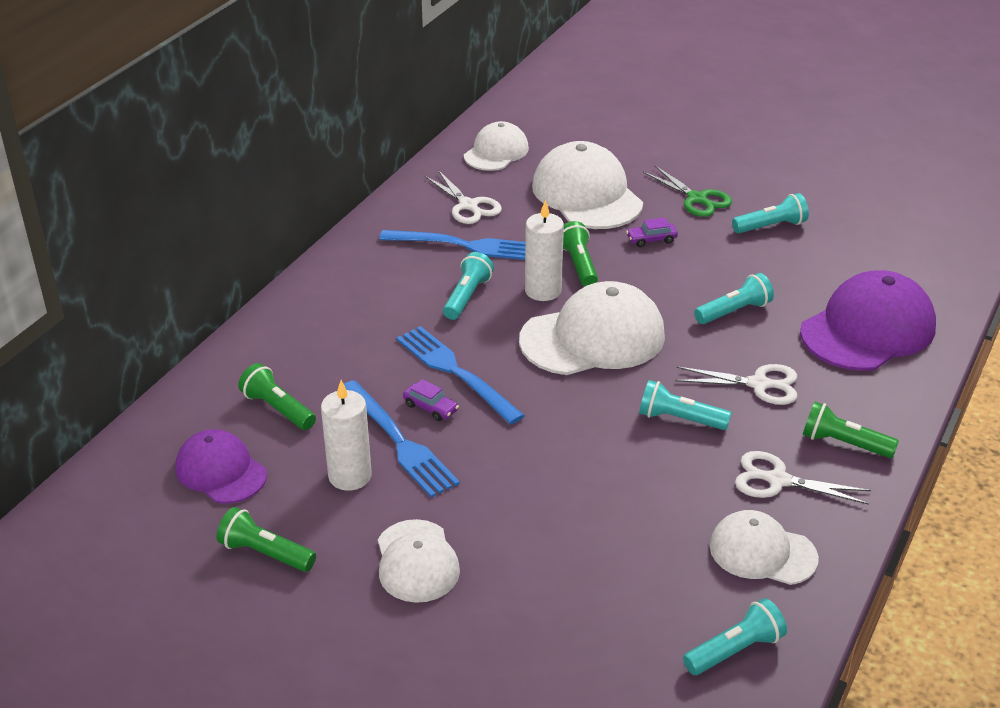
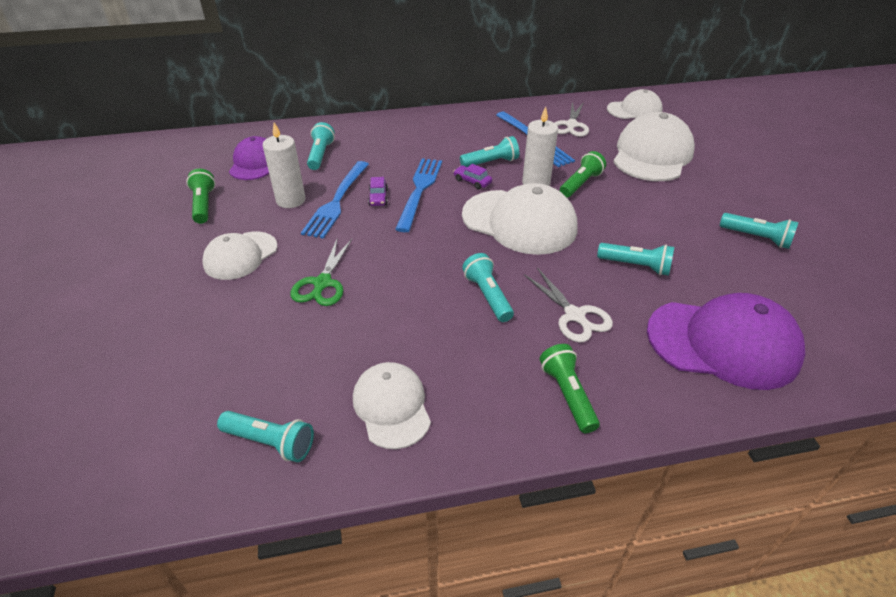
camera: 50 degrees right, 5 degrees up
green flashlight [238,363,316,430] -> turquoise flashlight [307,122,335,170]
purple car [626,218,678,247] -> purple car moved to [453,164,492,189]
green scissors [643,166,732,217] -> green scissors moved to [291,238,352,306]
white scissors [735,451,871,505] -> none

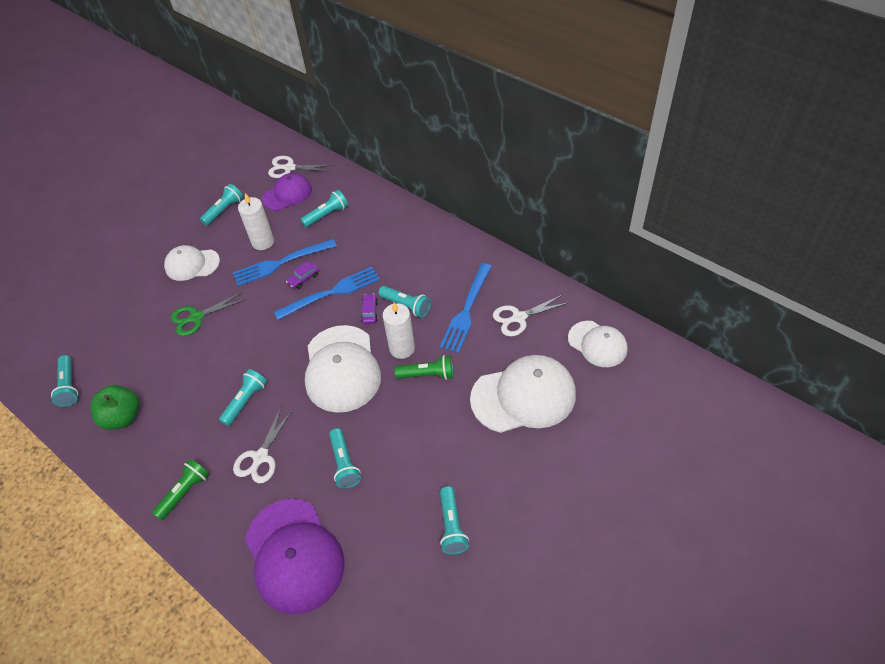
camera: 55 degrees right, 10 degrees up
green flashlight [186,169,215,224] -> turquoise flashlight [200,184,243,226]
white cap [353,362,431,449] -> green apple [90,385,139,430]
none -> white scissors [268,156,332,178]

